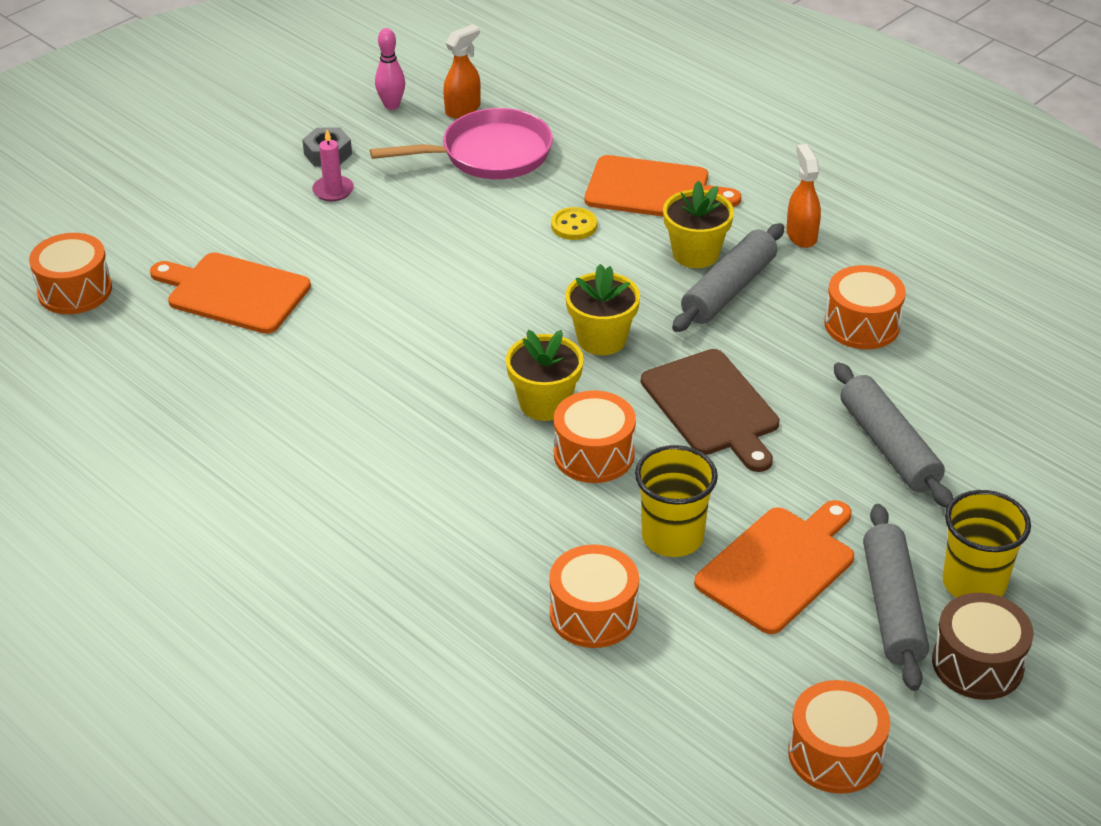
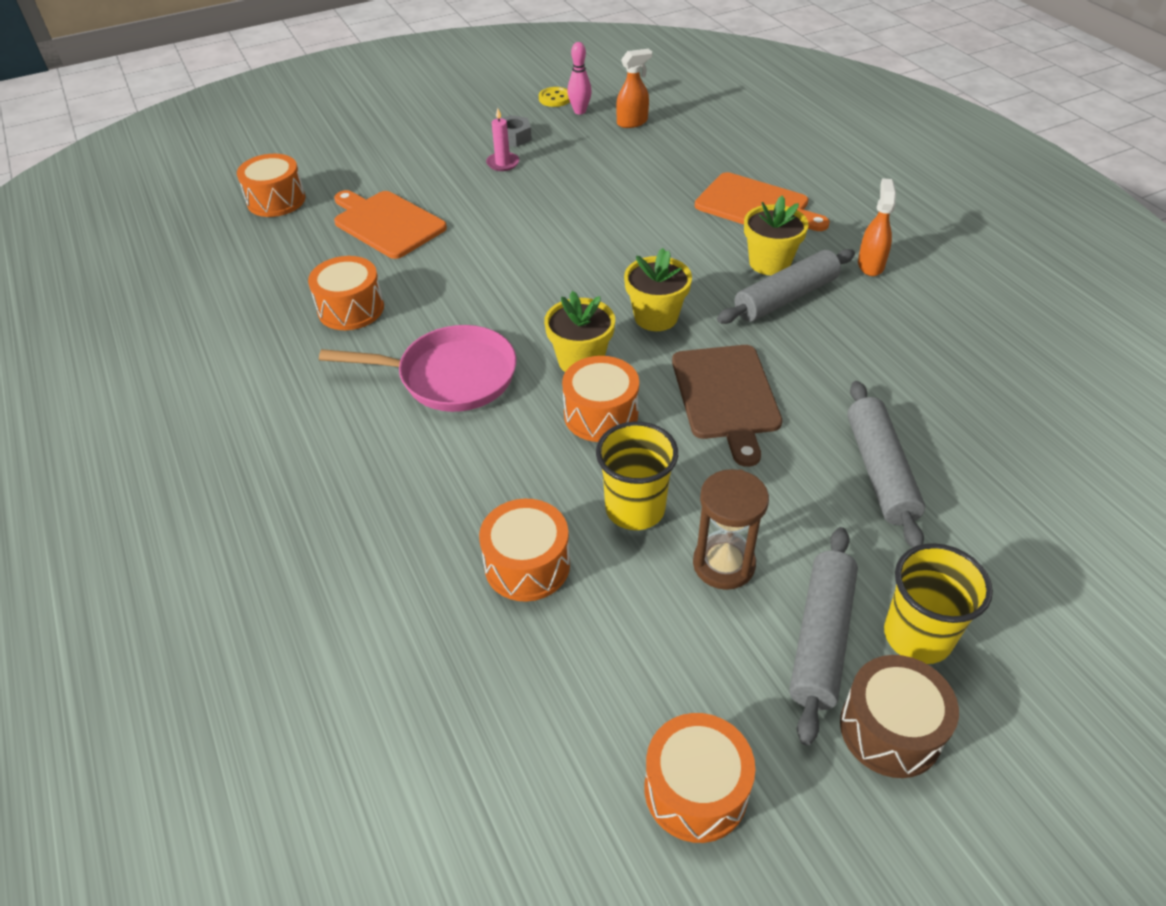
camera: 20 degrees right, 5 degrees up
pink pan [370,108,553,179] -> pink pan moved to [319,325,516,412]
yellow button [551,207,597,240] -> yellow button moved to [539,87,570,107]
orange cutting board [694,500,854,634] -> brown hourglass [693,469,769,590]
orange drum [824,265,906,349] -> orange drum moved to [308,256,384,330]

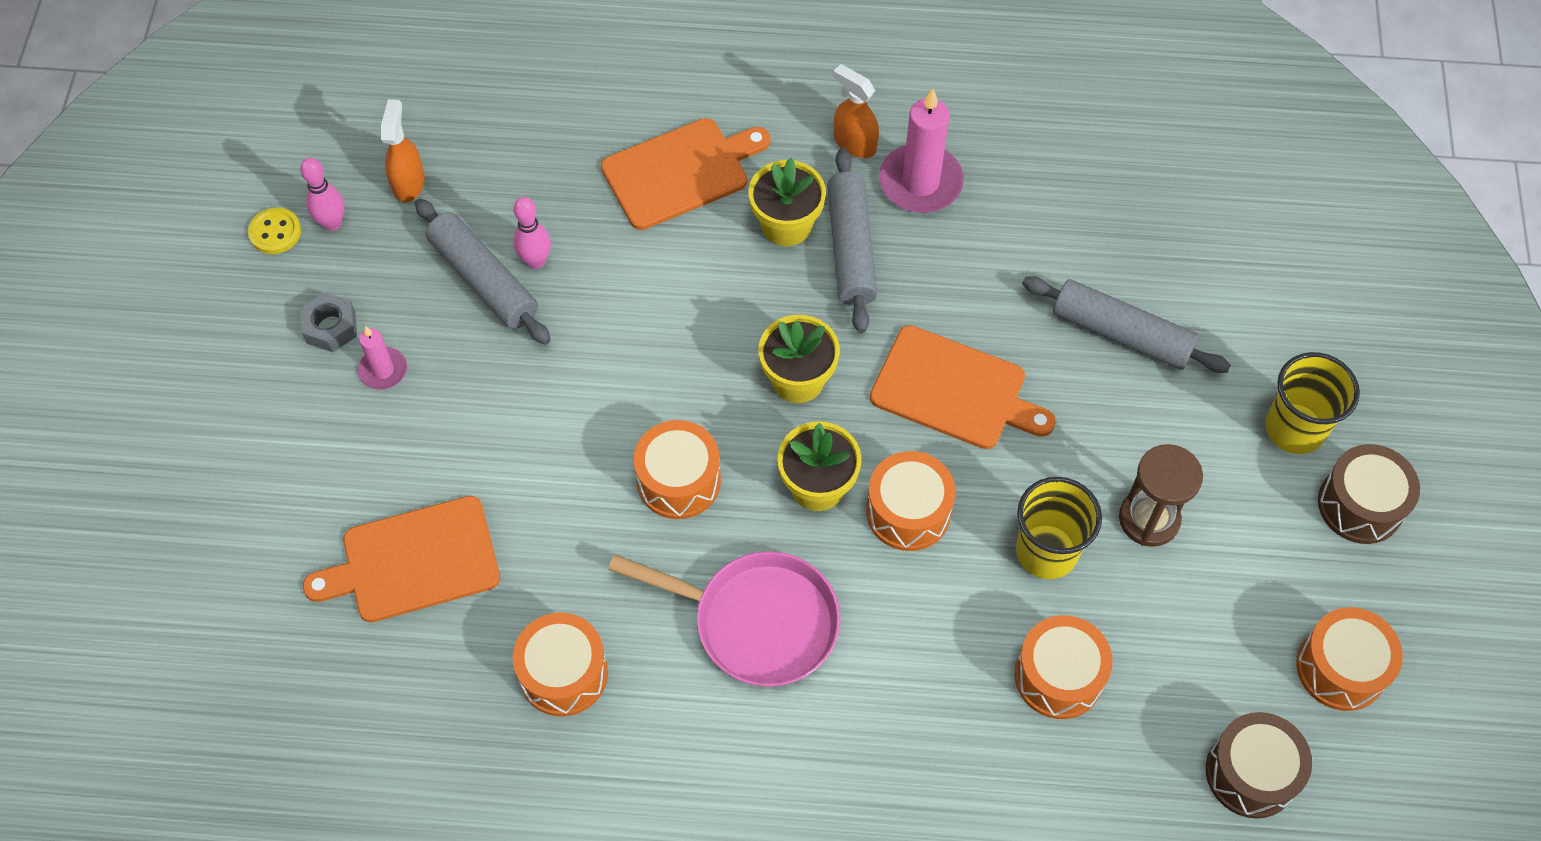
camera: 60 degrees left, 15 degrees up
orange drum [237,154,305,217] -> orange drum moved to [634,420,721,519]
pink pan [319,325,516,412] -> pink pan turned 75 degrees clockwise [608,551,841,687]
brown cutting board [672,345,782,467] -> orange cutting board [870,325,1056,449]
grey rolling pin [789,527,858,745] -> grey rolling pin moved to [415,198,551,345]
none -> pink bowling pin [513,197,551,269]
none -> pink candle [879,89,964,213]
none -> brown drum [1206,712,1312,819]

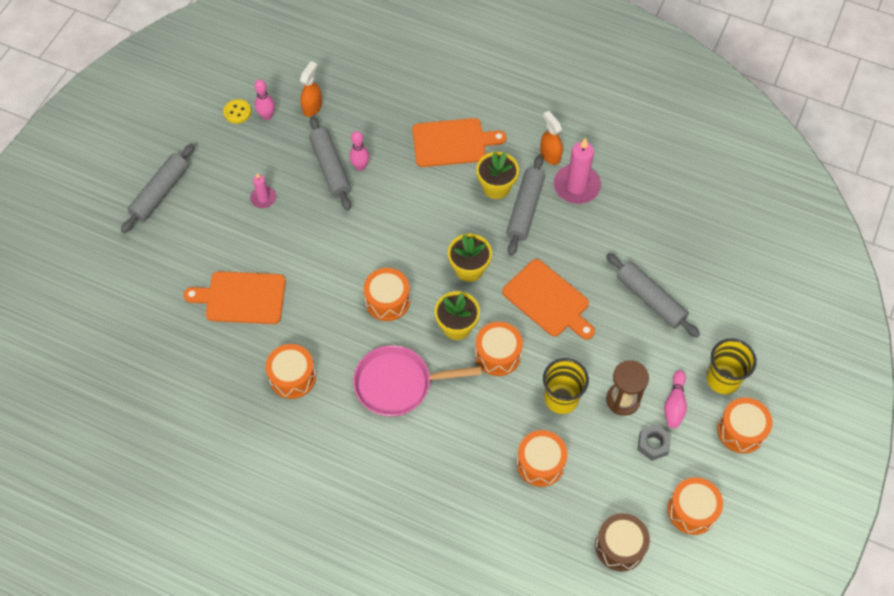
camera: 20 degrees right, 0 degrees up
grey nut [300,292,357,352] -> grey nut moved to [638,424,671,461]
pink pan [608,551,841,687] -> pink pan turned 135 degrees clockwise [353,345,482,417]
brown drum [1318,444,1420,544] -> orange drum [717,397,772,453]
none -> grey rolling pin [121,144,194,233]
none -> pink bowling pin [664,370,687,428]

